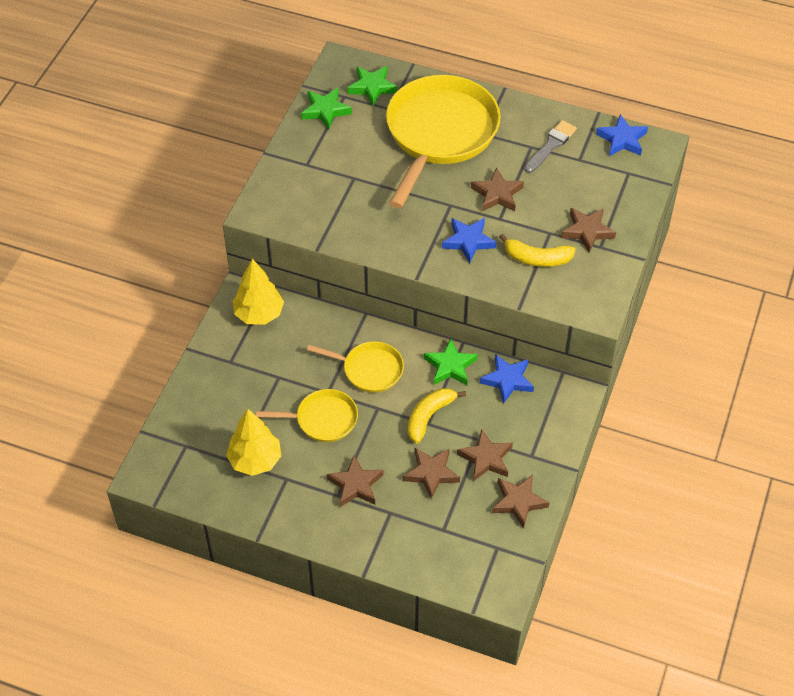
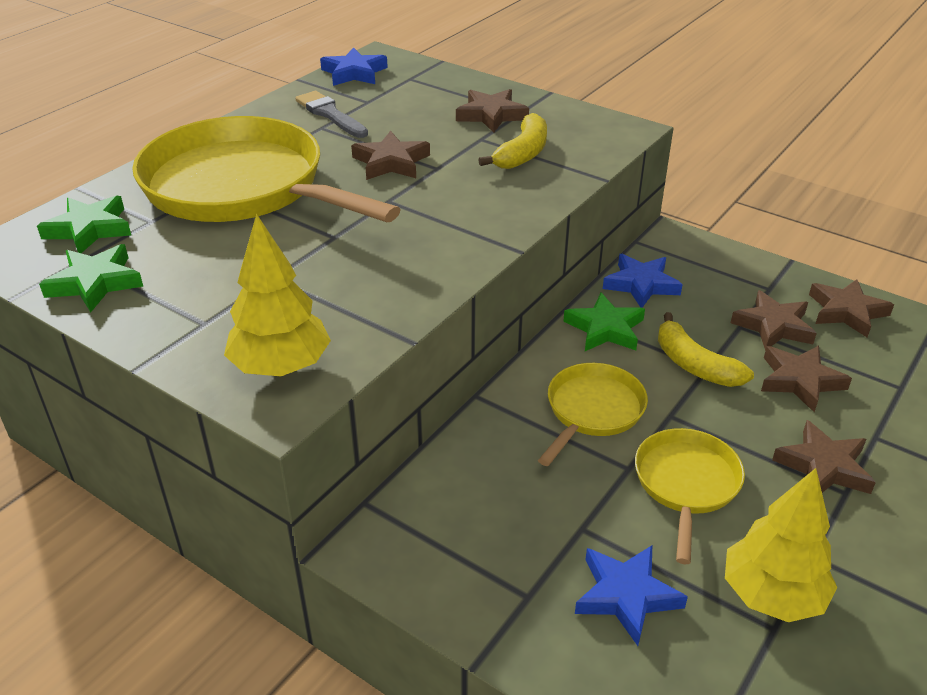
camera: 75 degrees left, 15 degrees down
yellow tree [233,259,284,325] -> yellow tree moved to [224,213,331,376]
blue star [442,218,497,263] -> blue star moved to [575,546,688,646]

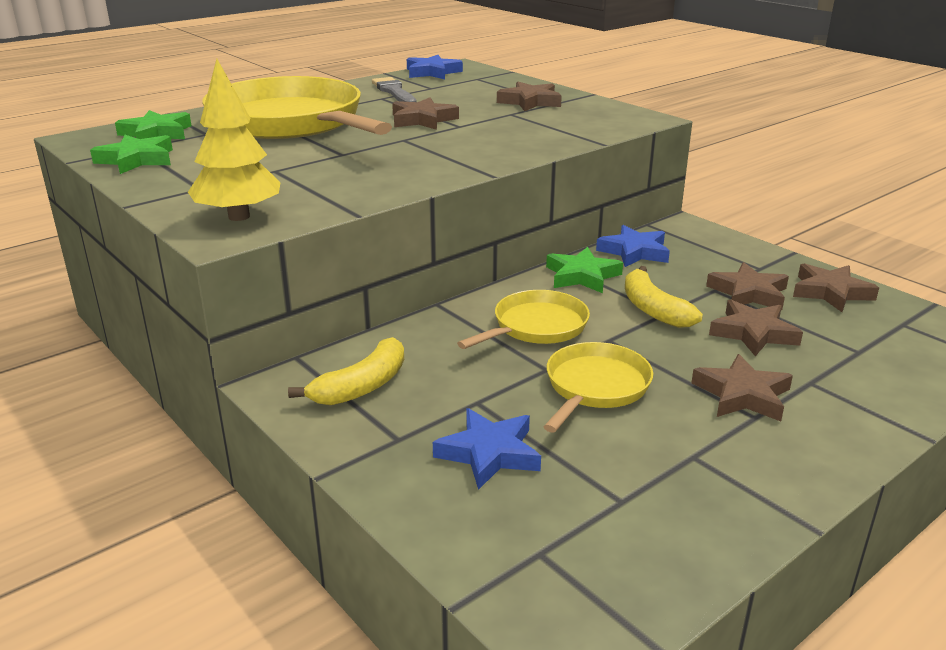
camera: 15 degrees right, 10 degrees down
yellow banana [478,113,547,169] -> yellow banana moved to [288,337,404,405]
yellow tree [725,468,837,622] -> none

